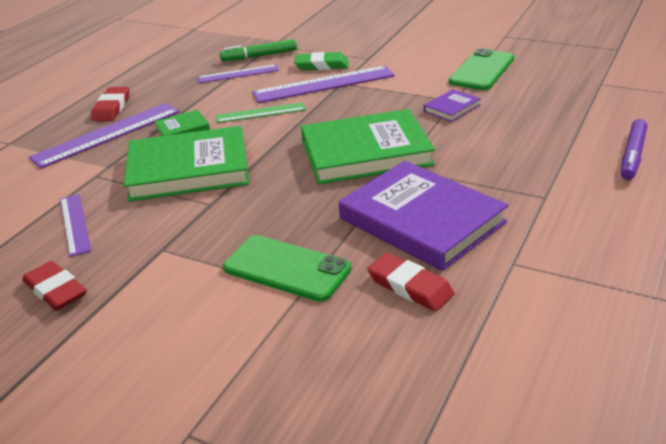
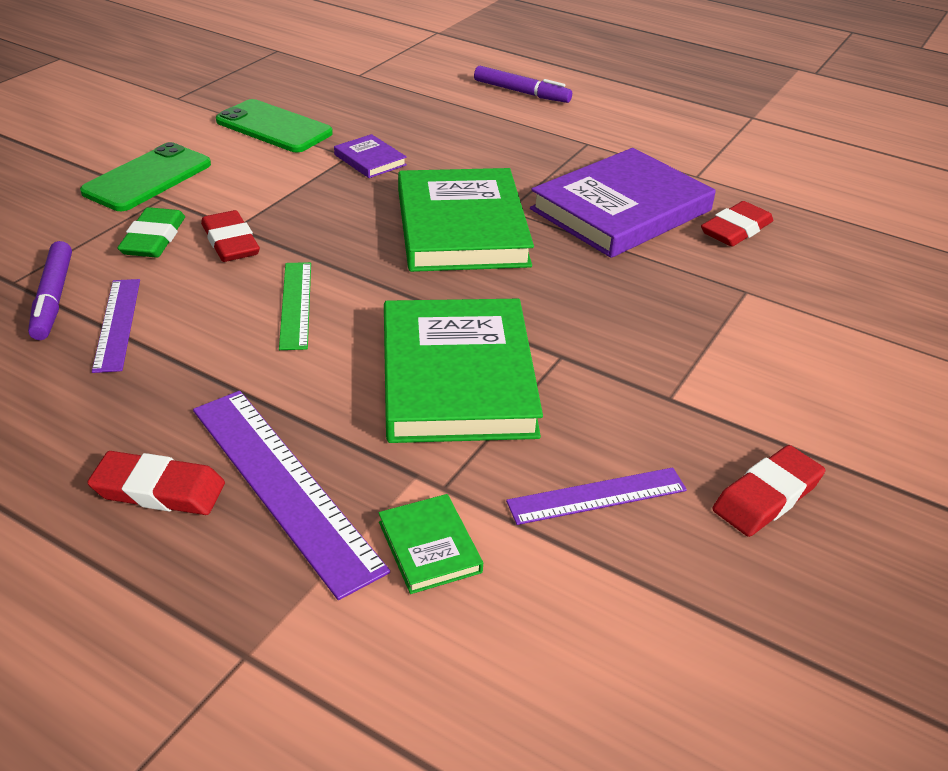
camera: 90 degrees left, 5 degrees up
green book [154,110,210,136] -> green book moved to [379,494,483,594]
green marker [220,39,297,61] -> purple marker [28,241,72,340]
green phone [223,235,352,302] -> green phone moved to [80,142,211,211]
purple ruler [252,66,394,103] -> red eraser [201,210,260,262]

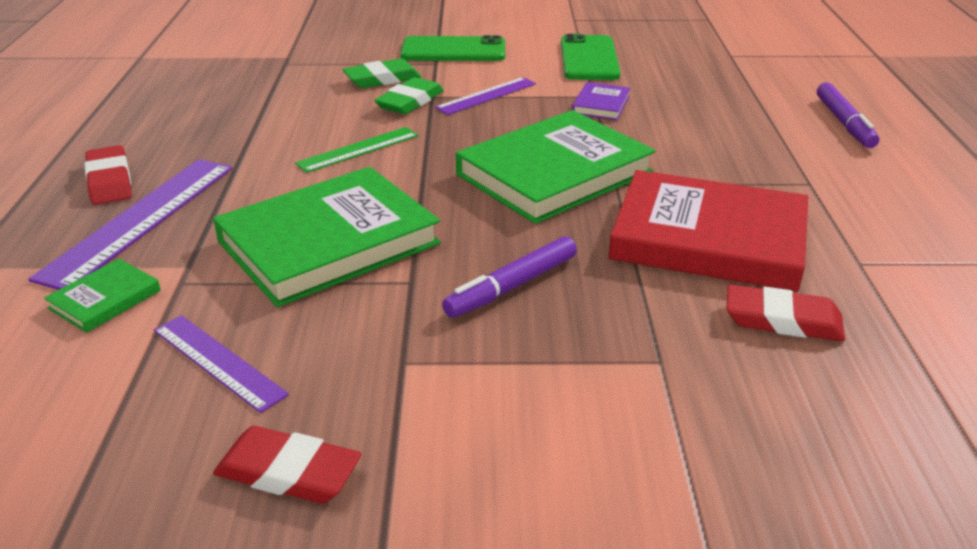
camera: 60 degrees right, 5 degrees down
purple marker [28,241,72,340] -> purple marker moved to [442,236,577,318]
purple ruler [92,279,140,373] -> purple ruler moved to [435,77,536,115]
red eraser [201,210,260,262] -> green eraser [374,77,444,115]
purple book [530,148,716,258] -> red book [608,170,808,292]

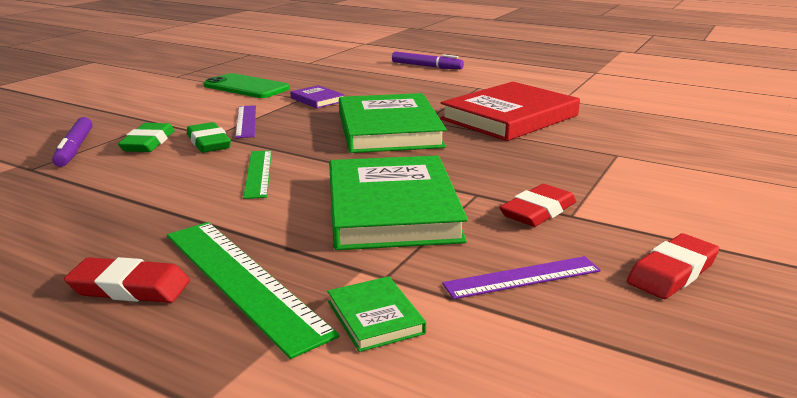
camera: 60 degrees left, 10 degrees down
purple ruler [28,159,232,290] -> green ruler [167,222,340,359]
green phone [401,35,505,61] -> none
purple marker [442,236,577,318] -> purple marker moved to [52,117,92,167]
red eraser [727,284,845,341] -> red eraser moved to [499,184,576,227]

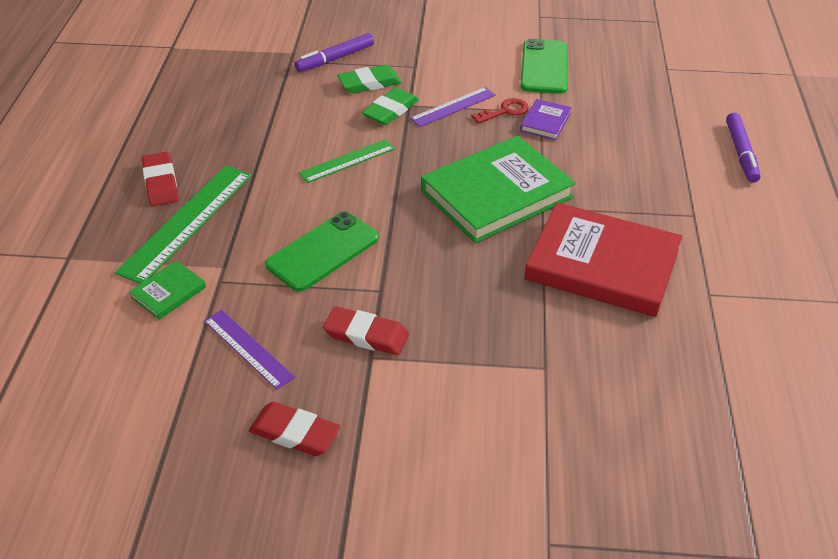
camera: 65 degrees right, 20 degrees up
green book [329,156,468,250] -> green phone [265,211,379,292]
none -> red key [471,98,529,124]

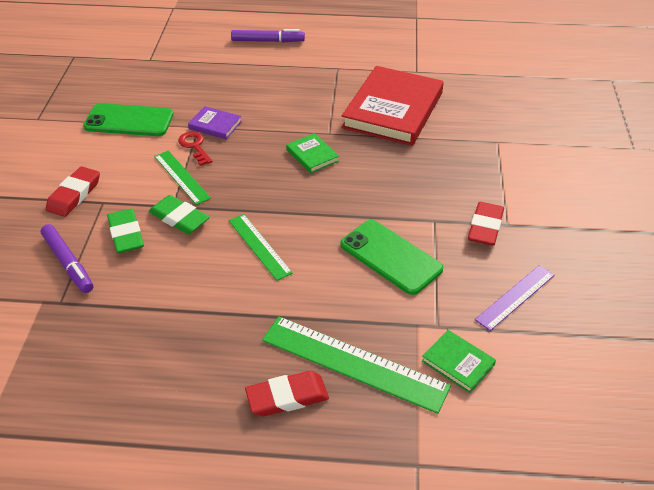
camera: 90 degrees left, 0 degrees up
red eraser [249,402,341,456] -> red eraser moved to [46,166,100,217]
purple ruler [410,87,495,127] -> green ruler [154,150,211,205]
green book [421,136,576,243] -> green book [286,133,339,173], size x0.44

